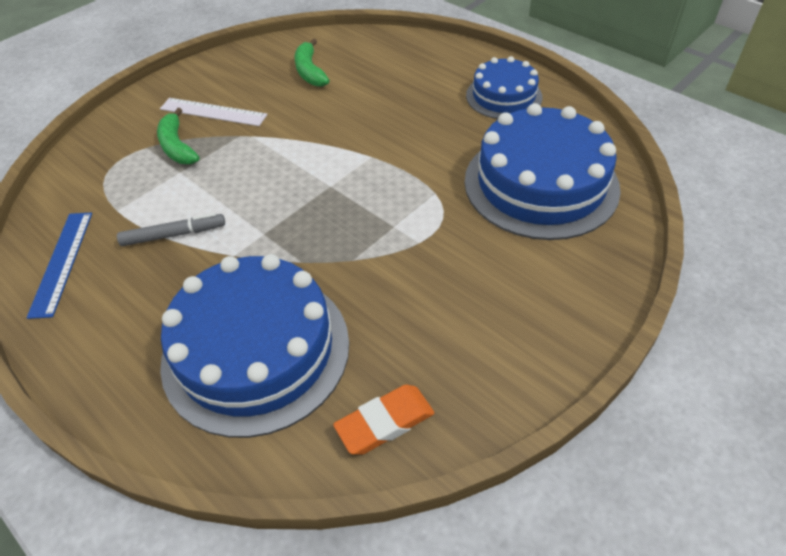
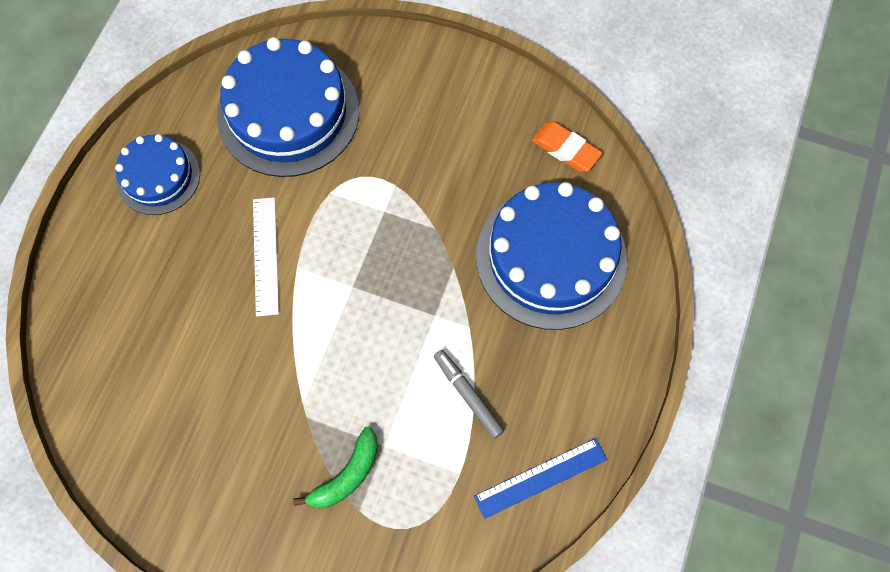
camera: 115 degrees left, 20 degrees up
white ruler [160,98,267,126] -> white ruler moved to [253,197,279,316]
green banana [295,38,330,87] -> none

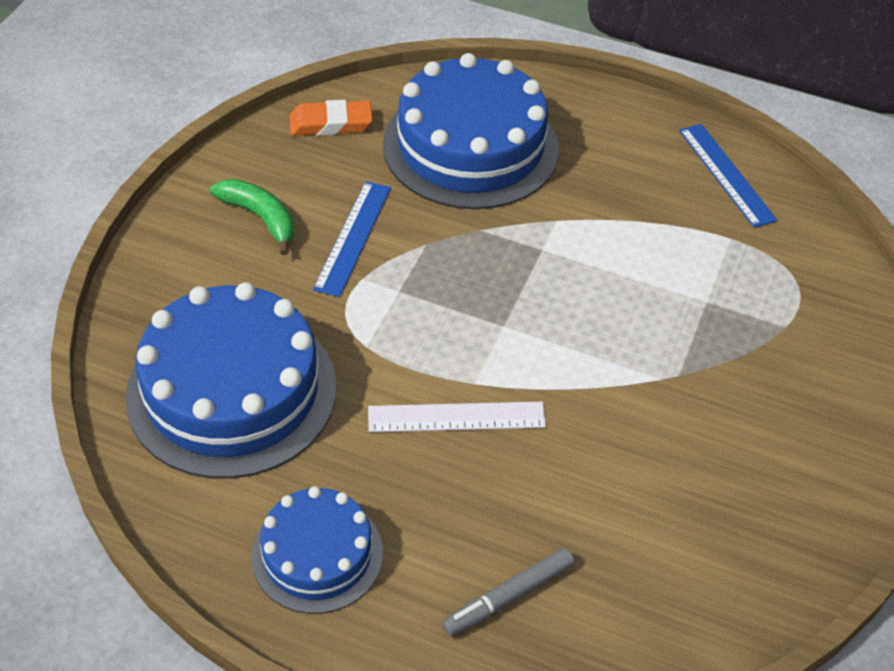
camera: 90 degrees left, 20 degrees down
green banana [293,427,378,508] -> green banana moved to [210,179,295,255]
grey marker [434,350,504,438] -> grey marker moved to [442,548,574,636]
orange eraser [532,122,602,172] -> orange eraser turned 45 degrees clockwise [290,100,373,136]
none -> blue ruler [313,181,391,297]

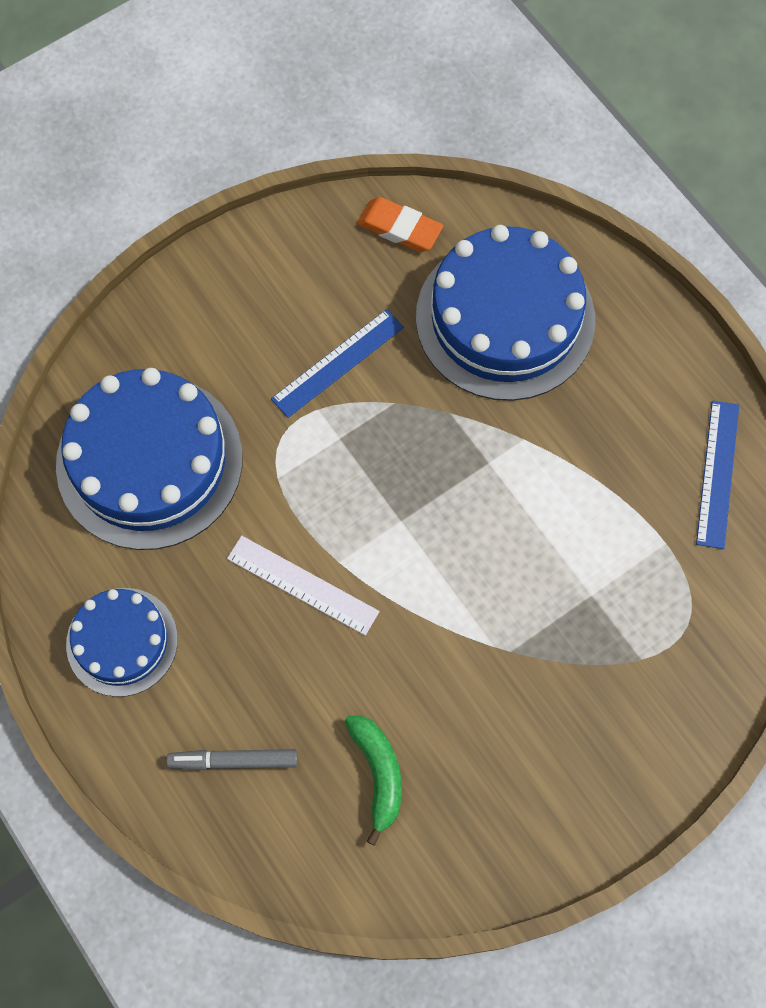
camera: 35 degrees right, 20 degrees up
green banana [210,179,295,255] -> green banana moved to [345,715,402,846]

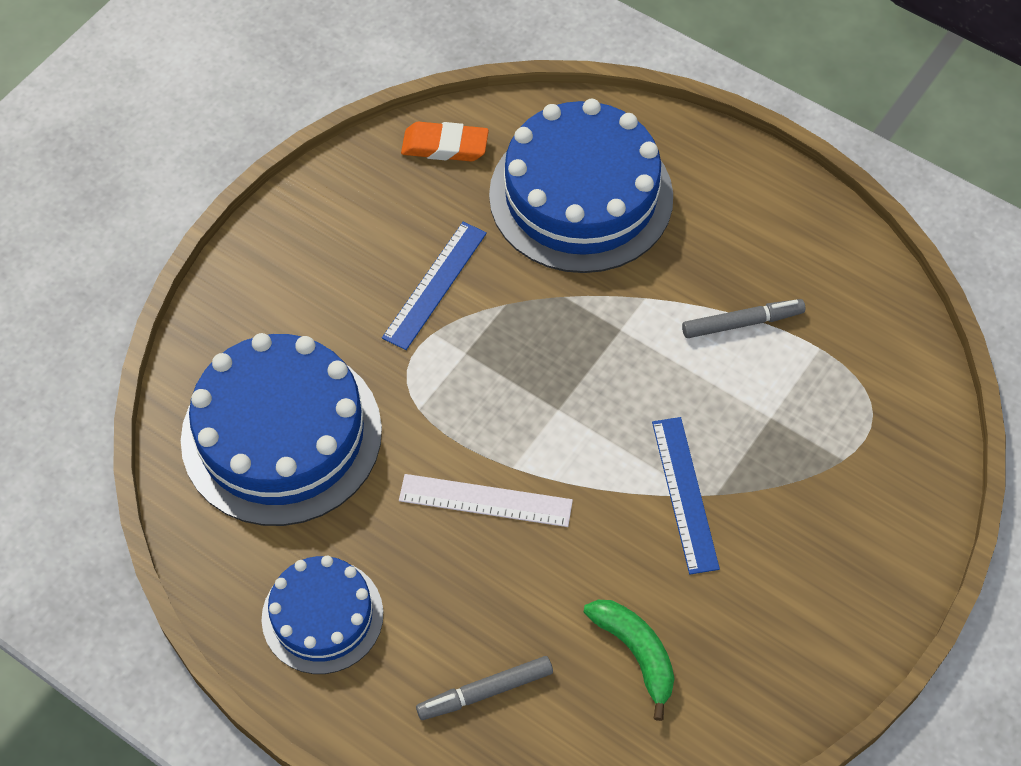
camera: 20 degrees left, 10 degrees down
blue ruler [696,400,739,549] -> blue ruler moved to [652,417,720,575]
none -> grey marker [682,299,806,338]

